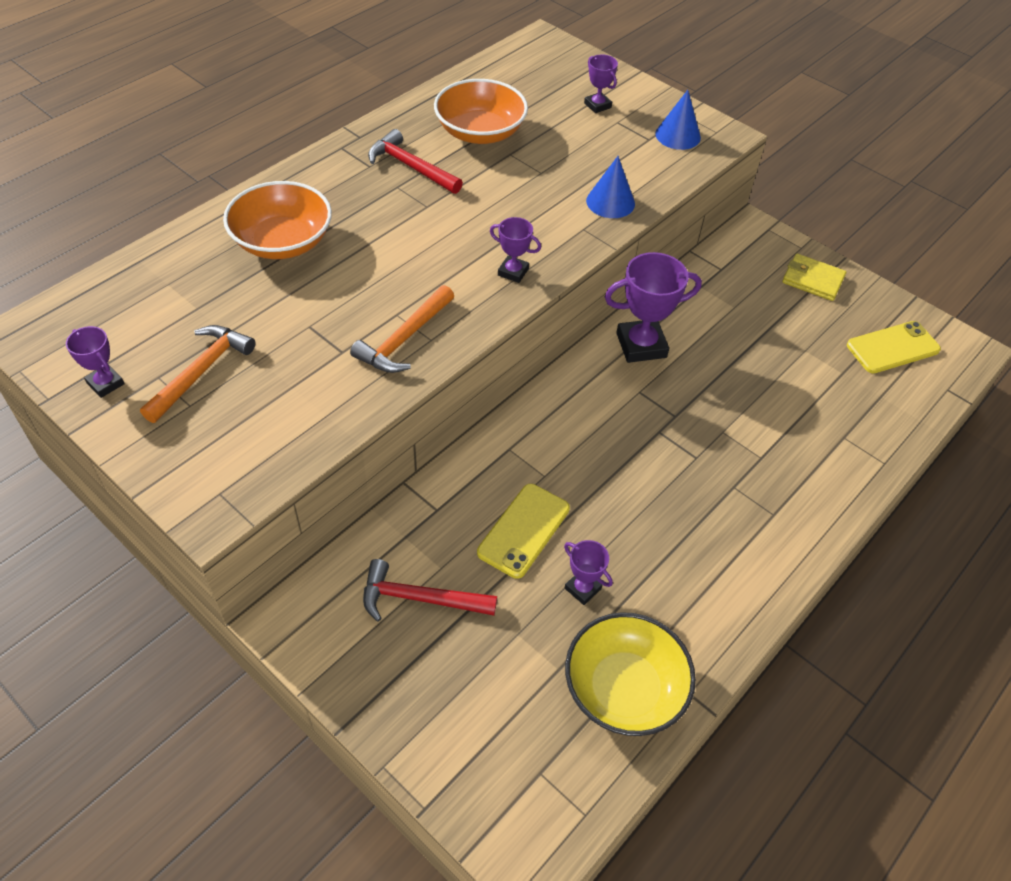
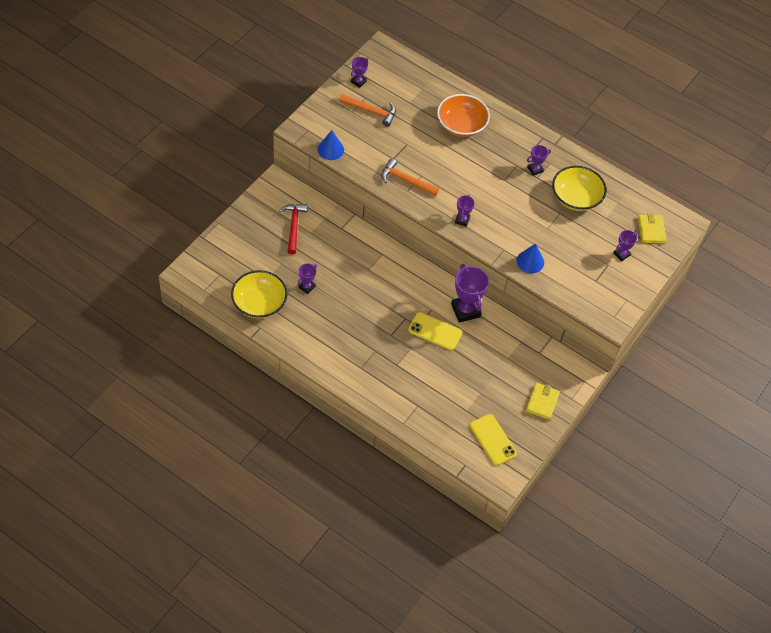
camera: 80 degrees right, 5 degrees up
red hammer [368,129,463,194] -> purple trophy [527,145,551,176]
orange bowl [434,79,528,144] -> yellow bowl [552,166,607,211]
yellow phone [477,484,570,579] -> yellow phone moved to [408,312,462,350]
blue cone [655,90,701,150] -> blue cone moved to [318,130,344,160]
none -> yellow wallet [638,214,667,244]

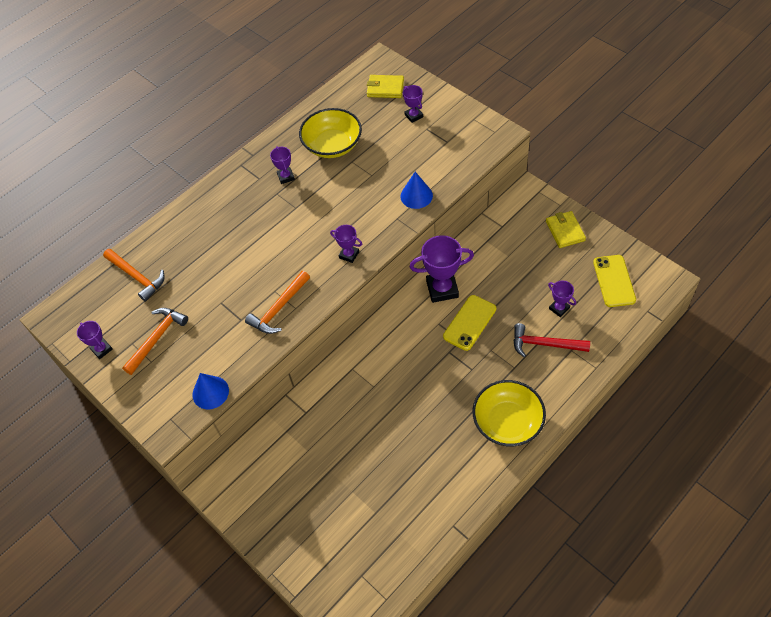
camera: 70 degrees left, 0 degrees up
yellow bowl [231,270,287,319] -> yellow bowl moved to [473,380,546,446]
red hammer [279,204,308,254] -> red hammer moved to [514,323,590,358]
purple trophy [298,263,317,294] -> purple trophy moved to [548,281,576,317]
orange bowl [437,94,490,137] -> none
yellow phone [470,414,517,466] -> yellow phone turned 75 degrees counterclockwise [593,255,636,307]
yellow wallet [526,383,560,420] -> yellow wallet turned 45 degrees clockwise [546,211,586,248]
none -> orange hammer [103,249,165,302]

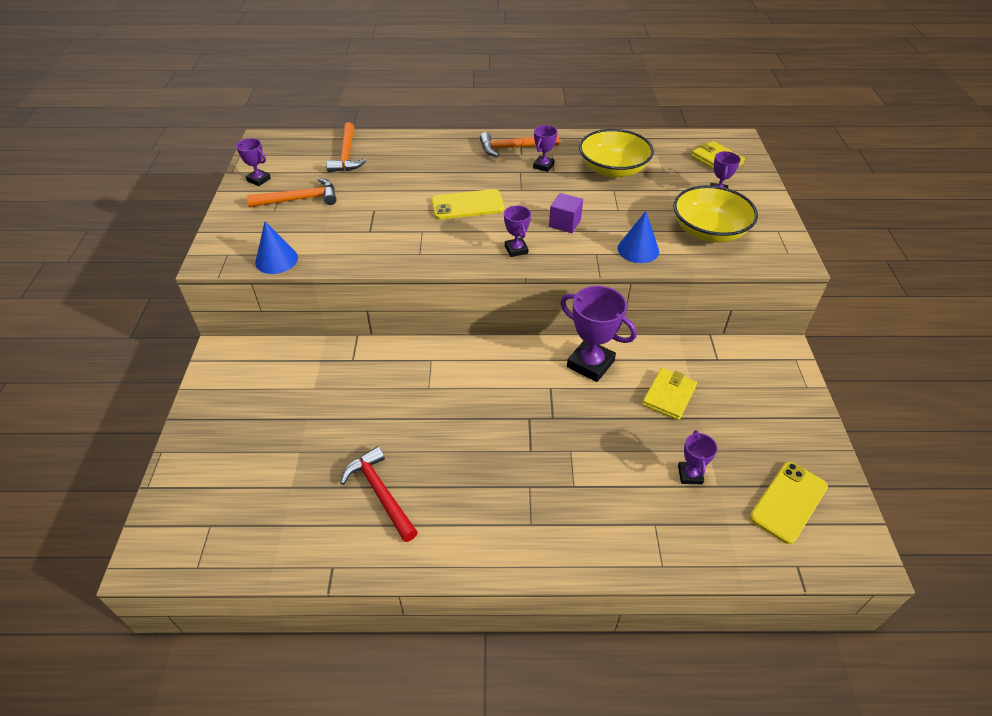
camera: 40 degrees right, 10 degrees down
purple trophy [77,321,113,359] -> purple trophy turned 60 degrees counterclockwise [236,138,271,186]
orange hammer [245,271,310,334] -> orange hammer moved to [480,132,559,157]
yellow phone [443,295,496,351] -> yellow phone moved to [431,189,504,219]
yellow bowl [473,380,546,446] -> yellow bowl moved to [673,185,758,243]
red hammer [514,323,590,358] -> red hammer moved to [340,446,418,542]
yellow wallet [546,211,586,248] -> yellow wallet moved to [642,368,697,420]
none -> purple cube [549,193,583,233]

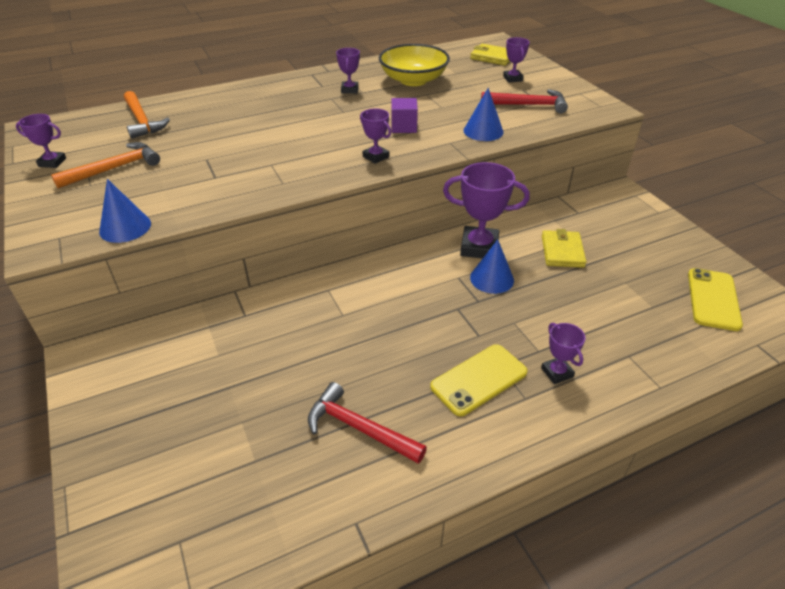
camera: 25 degrees left, 5 degrees down
yellow phone [431,189,504,219] -> yellow phone moved to [430,344,528,416]
orange hammer [480,132,559,157] -> none
yellow bowl [673,185,758,243] -> red hammer [481,89,568,114]
purple trophy [678,430,718,484] -> purple trophy moved to [541,323,586,384]
none -> blue cone [470,239,514,294]

